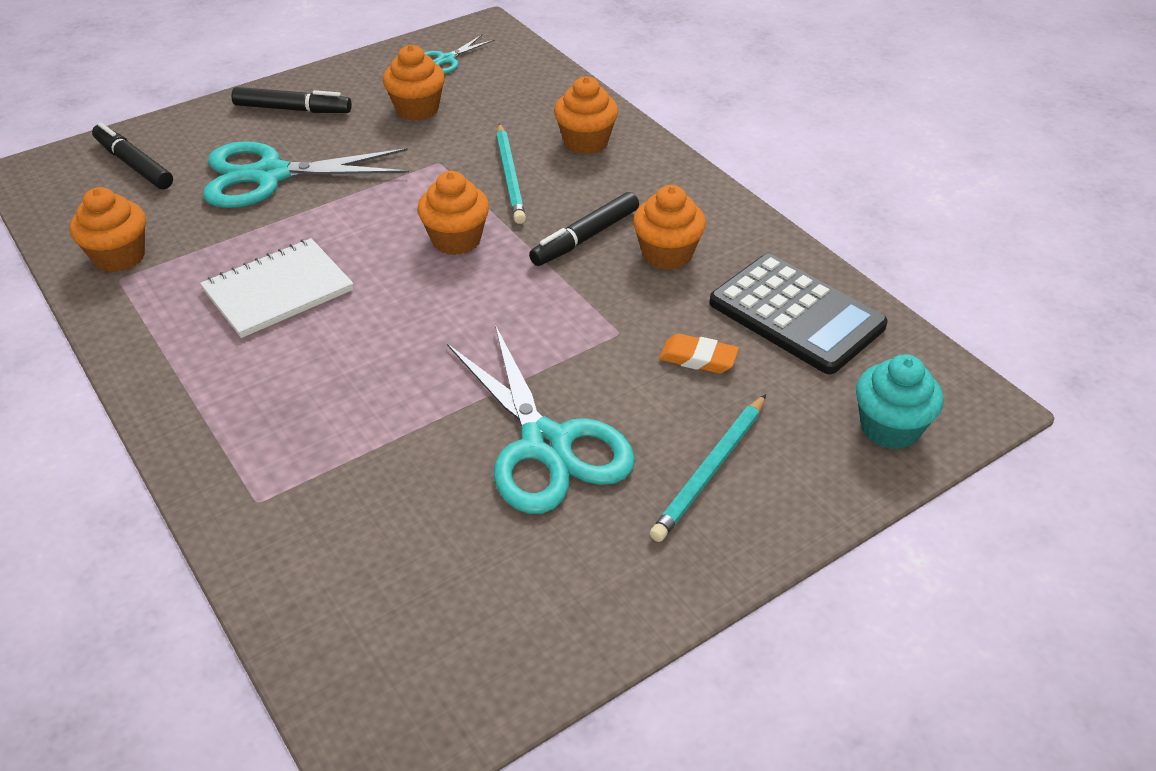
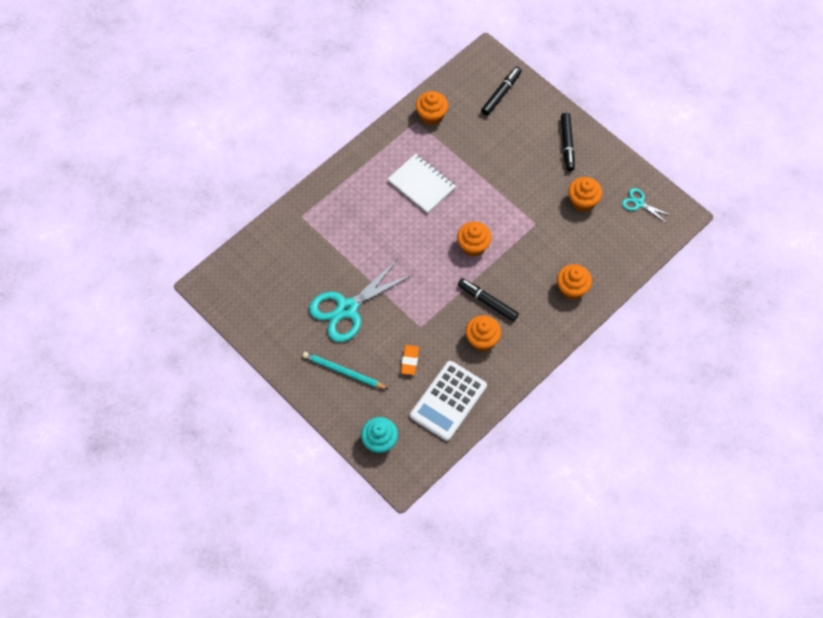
camera: 80 degrees right, 20 degrees up
turquoise scissors [203,141,409,208] -> none
turquoise pencil [496,123,526,224] -> none
black calculator [709,254,888,374] -> white calculator [410,361,487,441]

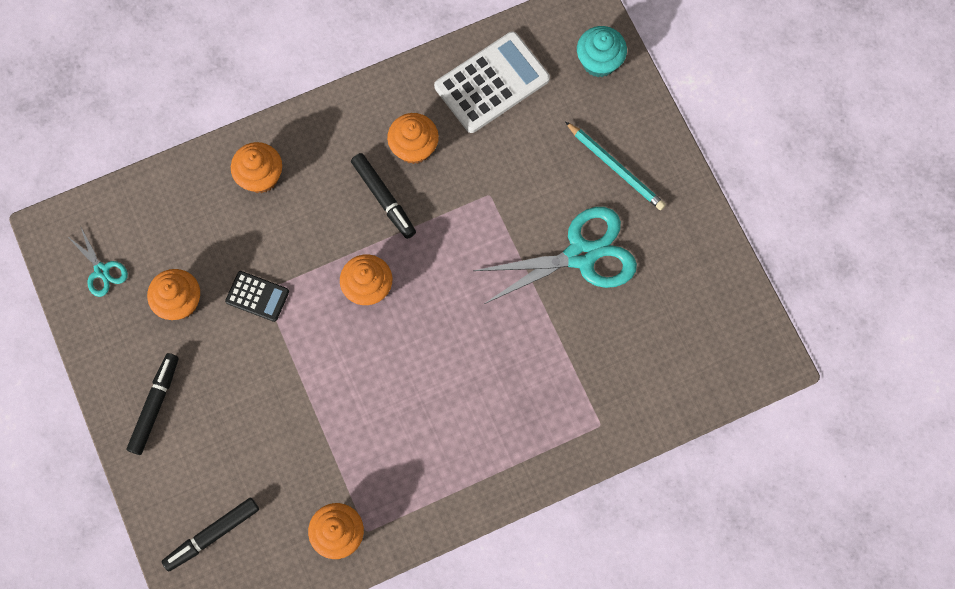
camera: 160 degrees left, 10 degrees up
white notebook [388,154,456,214] -> none
orange eraser [401,345,419,375] -> none
none -> black calculator [225,271,289,322]

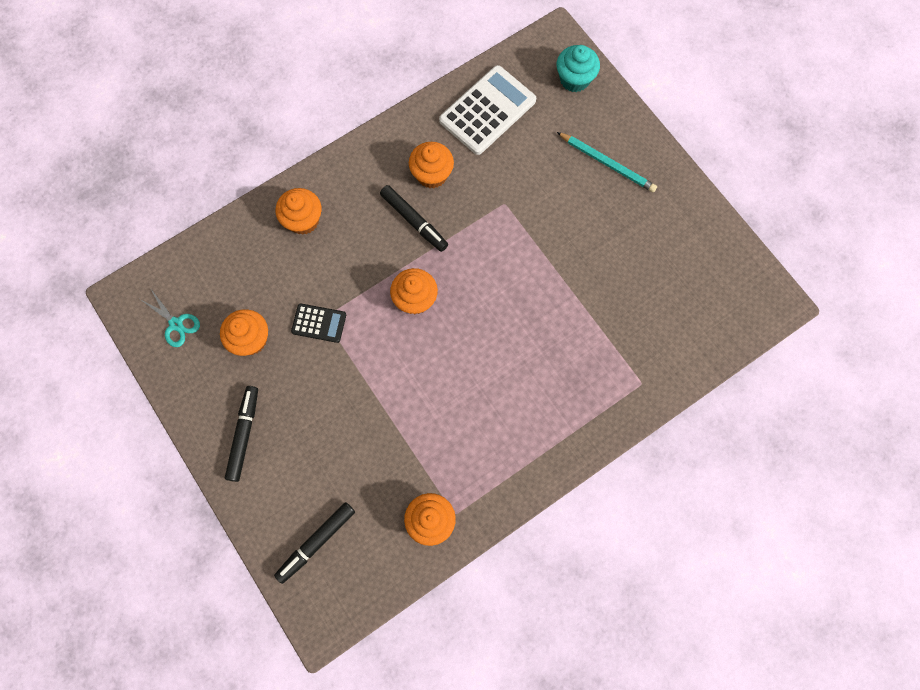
camera: 10 degrees left, 0 degrees up
turquoise scissors [473,207,637,304] -> none

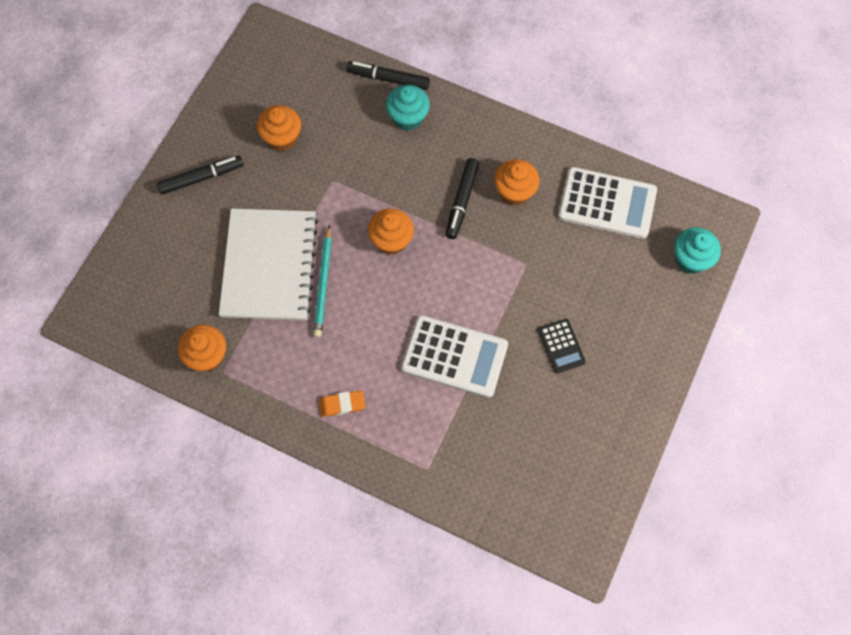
camera: 60 degrees right, 5 degrees down
turquoise scissors [140,288,200,347] -> none
black marker [274,502,355,584] -> black marker moved to [346,61,430,90]
orange cupcake [276,188,322,235] -> turquoise cupcake [386,85,430,131]
black calculator [291,303,346,343] -> black calculator moved to [538,319,586,373]
turquoise pencil [557,132,657,193] -> turquoise pencil moved to [313,225,332,337]
none -> white notebook [219,208,318,320]
none -> orange eraser [319,390,365,417]
none -> white calculator [401,315,508,398]

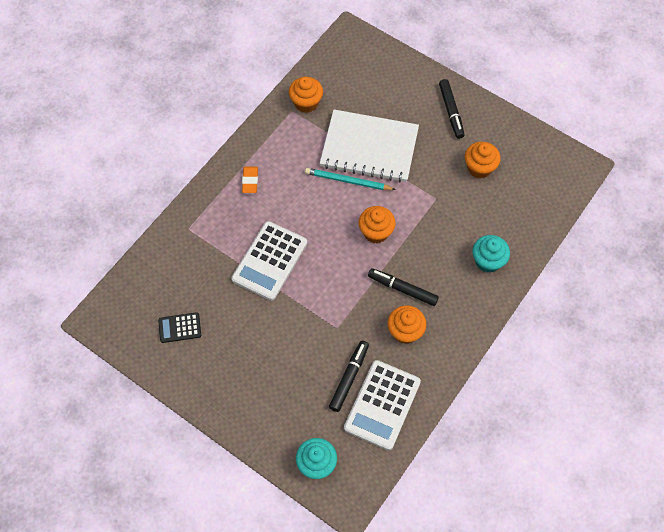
camera: 100 degrees right, 5 degrees down
black marker [346,61,430,90] -> black marker moved to [329,341,369,412]
black calculator [538,319,586,373] -> black calculator moved to [158,312,201,343]

